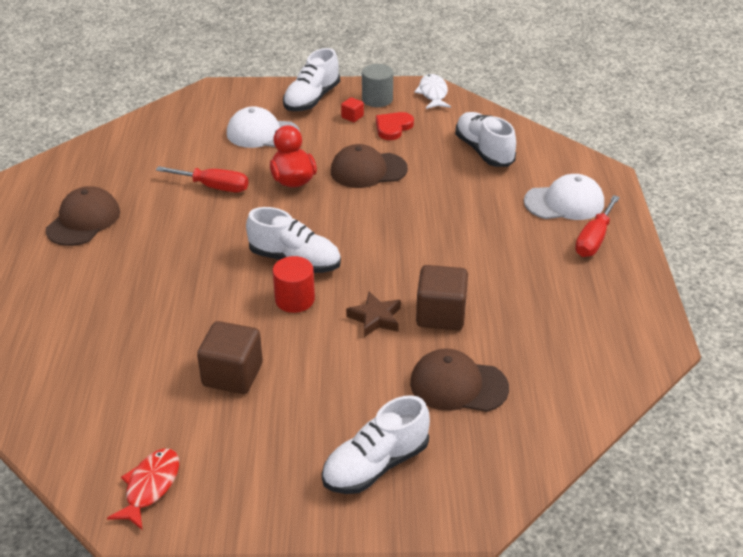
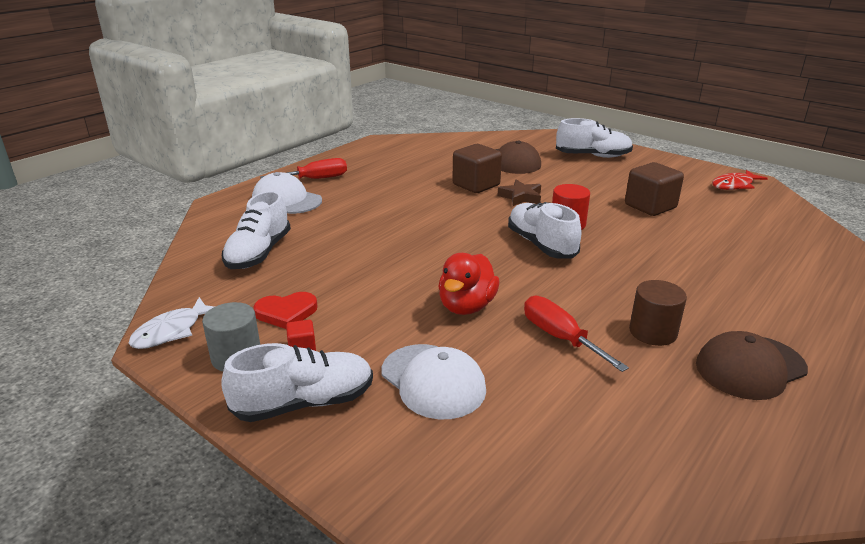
camera: 140 degrees left, 10 degrees down
brown cap [331,144,408,188] -> none
none -> brown cylinder [629,280,687,346]

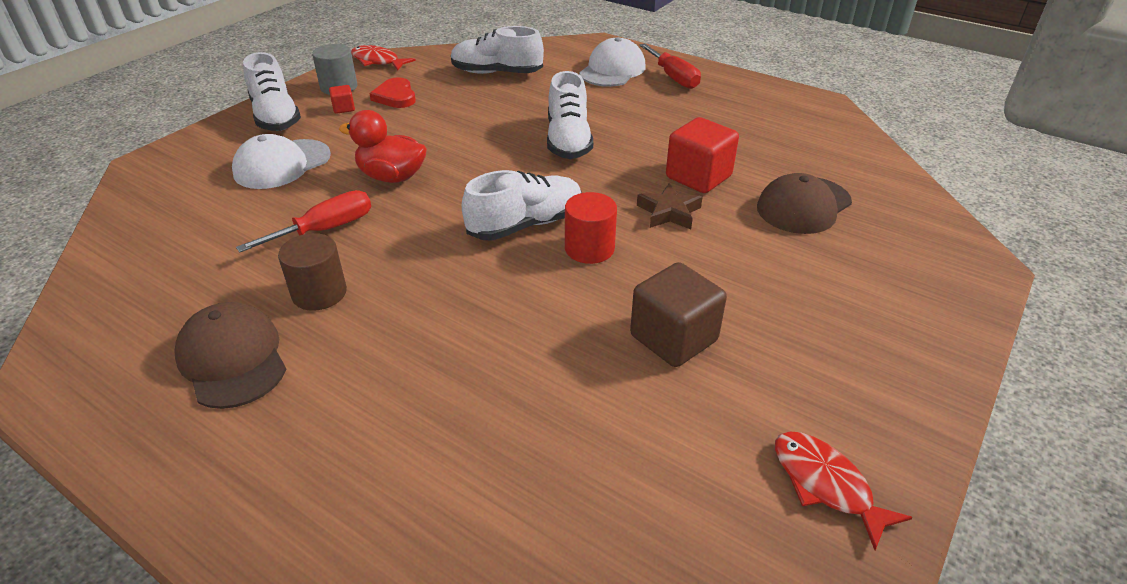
camera: 85 degrees right, 10 degrees up
white fish [129,297,214,349] -> red fish [351,45,416,71]
brown cube [452,144,502,193] -> red cube [666,117,739,193]
white shoe [556,118,633,158] -> white shoe moved to [547,71,593,159]

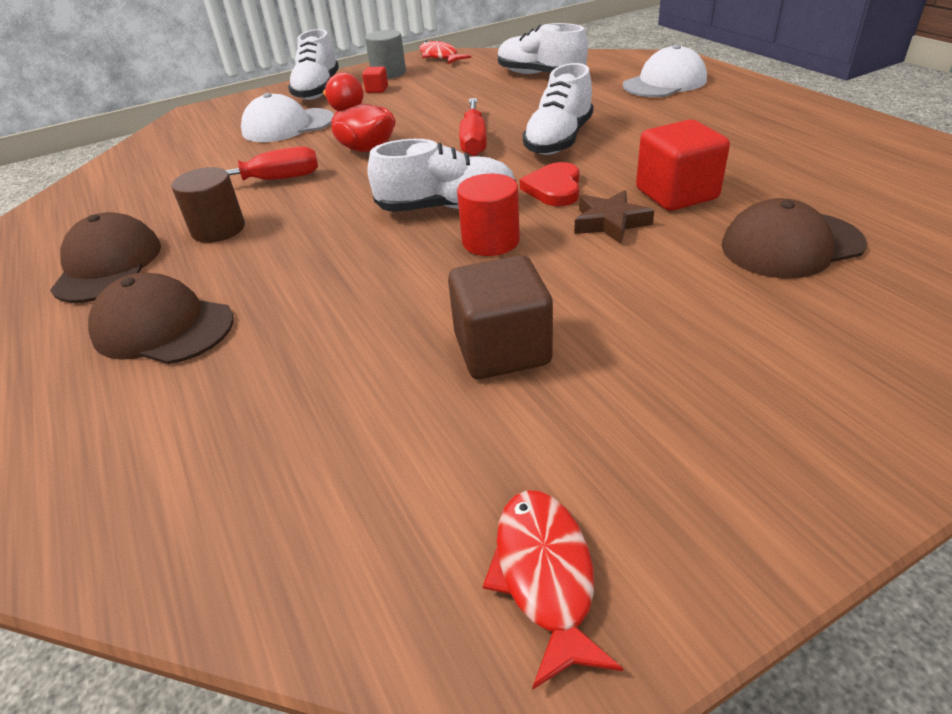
camera: 30 degrees right, 0 degrees up
red heart [369,77,416,108] -> red heart moved to [520,162,580,206]
red screwdriver [639,43,701,89] -> red screwdriver moved to [459,98,487,156]
none -> brown cap [88,273,234,364]

